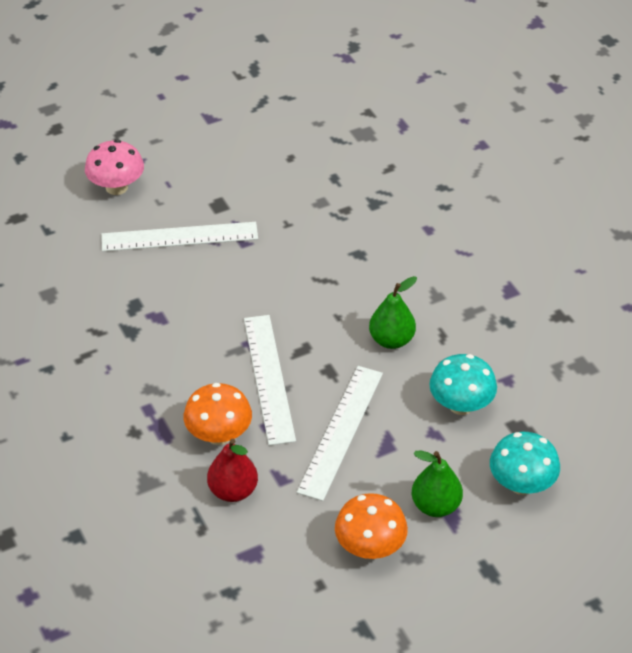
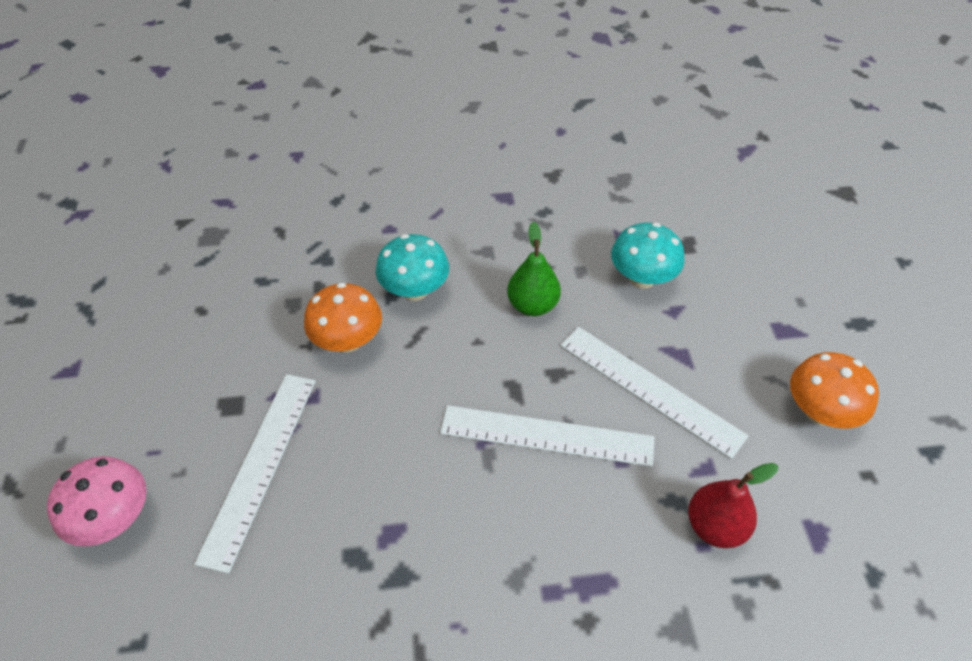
camera: 70 degrees left, 5 degrees up
orange mushroom [184,383,252,445] -> orange mushroom moved to [304,283,382,353]
green pear [412,451,463,517] -> none
turquoise mushroom [490,432,560,495] -> turquoise mushroom moved to [376,234,449,301]

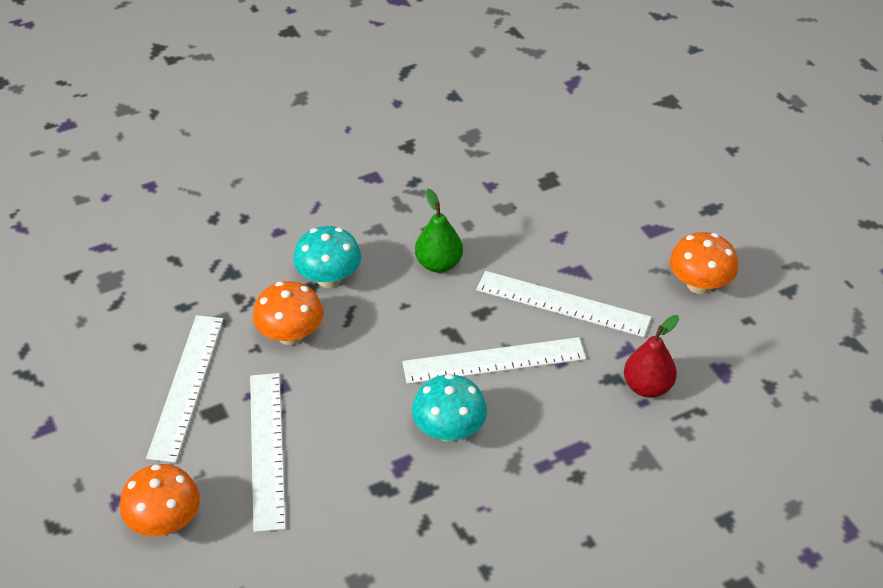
camera: 20 degrees left, 5 degrees down
pink mushroom [47,456,146,546] -> orange mushroom [120,464,200,536]
turquoise mushroom [611,223,685,289] -> turquoise mushroom moved to [412,374,487,442]
none -> white ruler [146,315,223,463]

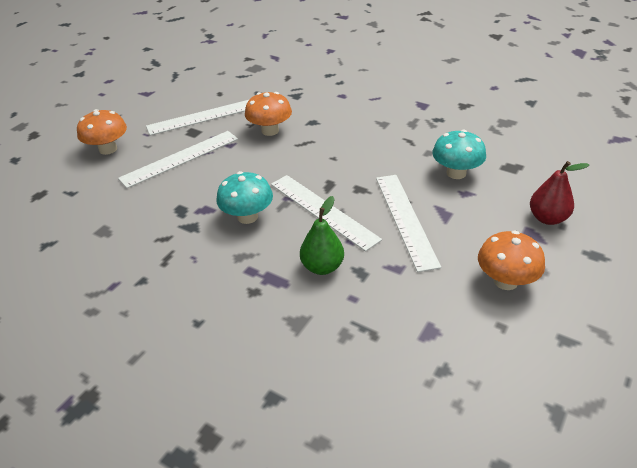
camera: 60 degrees right, 5 degrees down
turquoise mushroom [293,226,362,288] -> turquoise mushroom moved to [432,130,486,179]
green pear [415,189,463,273] -> green pear moved to [300,196,344,275]
red pear [624,315,679,398] -> red pear moved to [530,161,589,225]

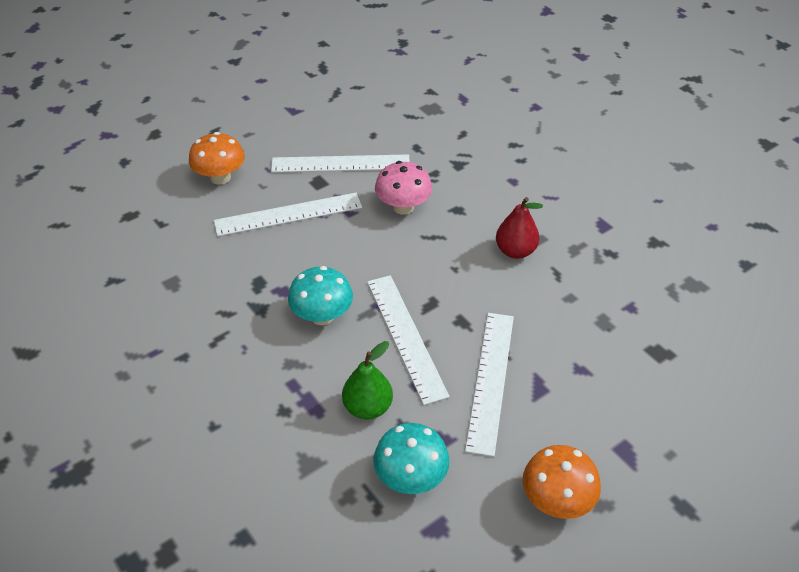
camera: 20 degrees right, 5 degrees up
orange mushroom [245,92,292,136] -> pink mushroom [375,161,432,215]
turquoise mushroom [432,130,486,179] -> turquoise mushroom moved to [373,423,450,494]
red pear [530,161,589,225] -> red pear moved to [496,197,543,259]

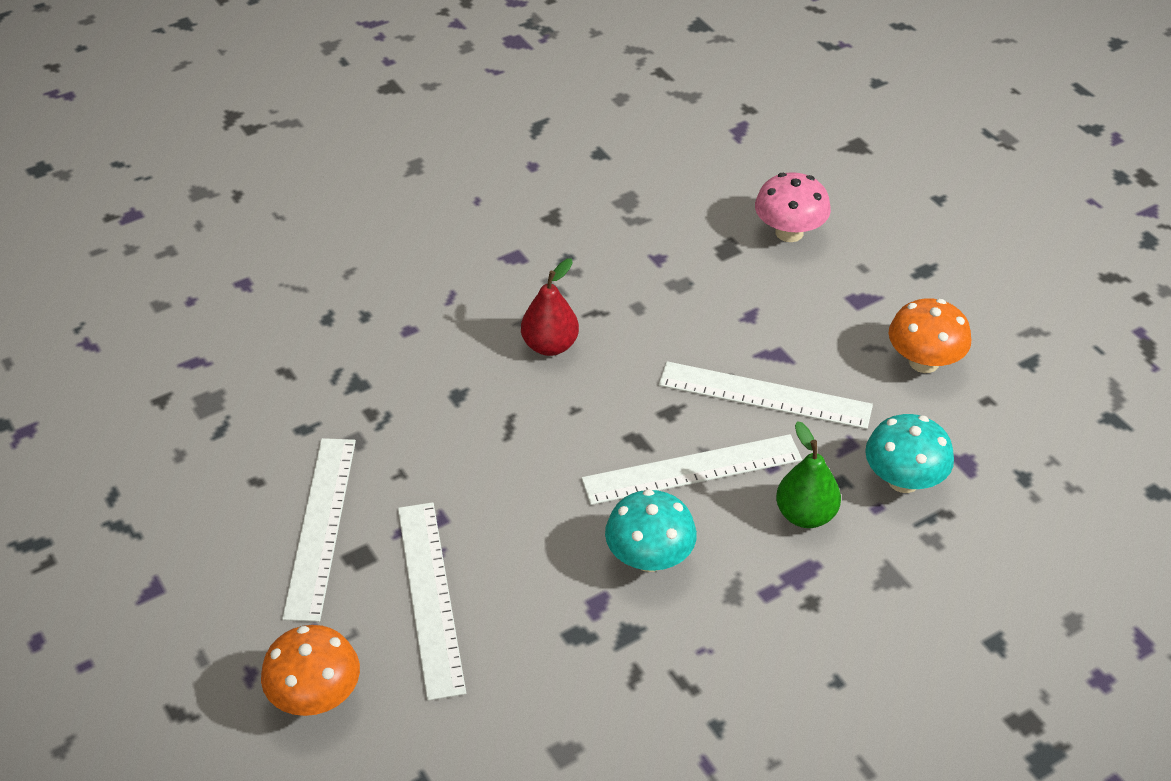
camera: 85 degrees left, 0 degrees up
pink mushroom [375,161,432,215] -> pink mushroom moved to [755,172,831,242]

